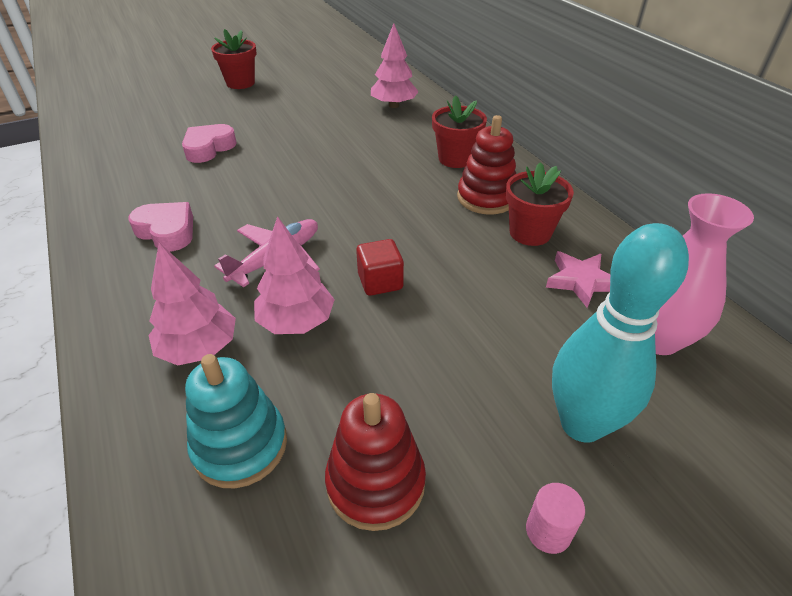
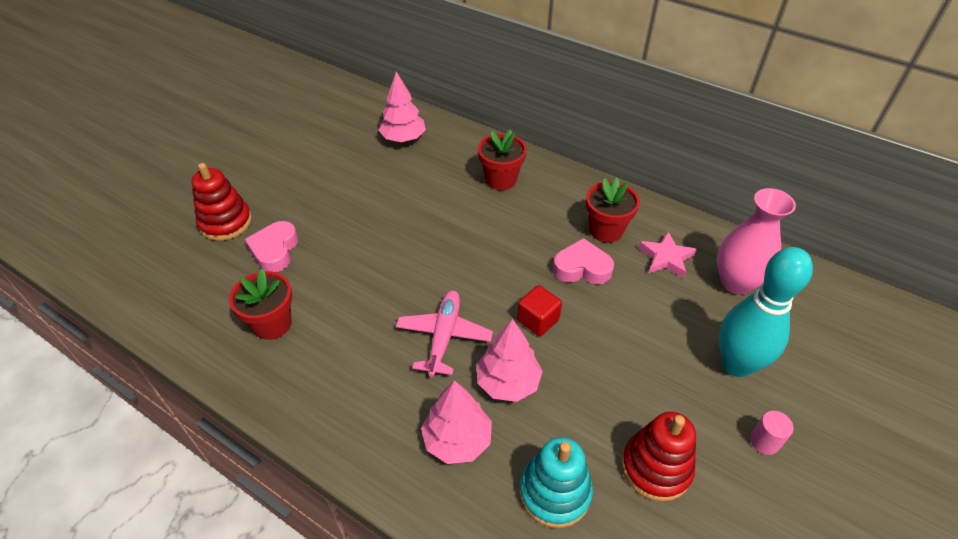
camera: 30 degrees left, 5 degrees up
pink heart [129,202,193,252] -> pink heart moved to [553,238,614,284]
red flower pot [211,29,256,89] -> red flower pot moved to [229,268,292,340]
red stacking toy [457,115,516,215] -> red stacking toy moved to [191,163,252,241]

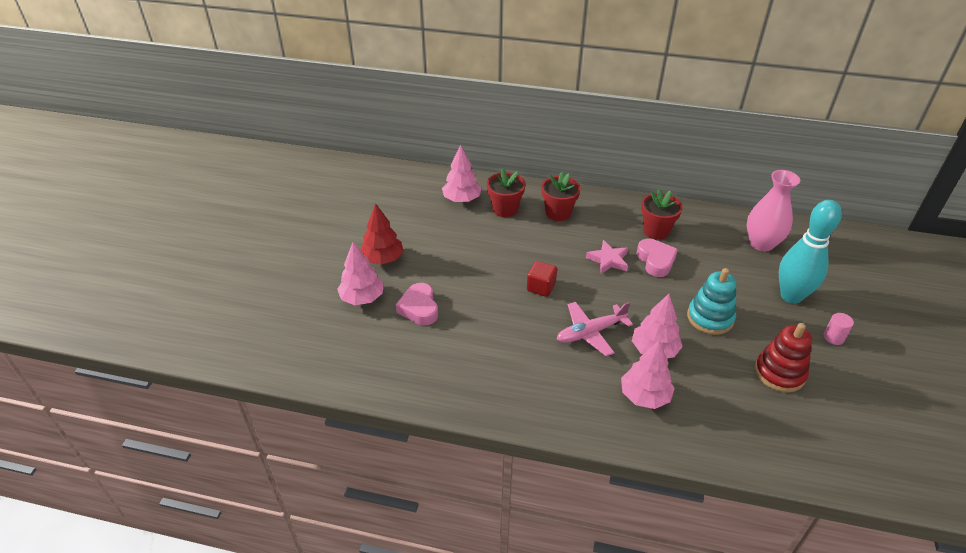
camera: 20 degrees left, 5 degrees down
red stacking toy [191,163,252,241] -> pink tree [337,242,384,305]
red flower pot [229,268,292,340] -> red flower pot moved to [487,168,525,217]
pink plane [396,290,493,377] -> pink plane turned 105 degrees counterclockwise [557,302,633,356]
red cube [517,285,562,336] -> red cube moved to [527,261,557,297]
turquoise stacking toy [520,437,593,528] -> turquoise stacking toy moved to [687,268,736,335]
pink heart [553,238,614,284] -> pink heart turned 90 degrees clockwise [636,239,678,277]
pink star [639,232,697,278] -> pink star moved to [586,240,628,274]
none -> red tree [361,203,404,265]

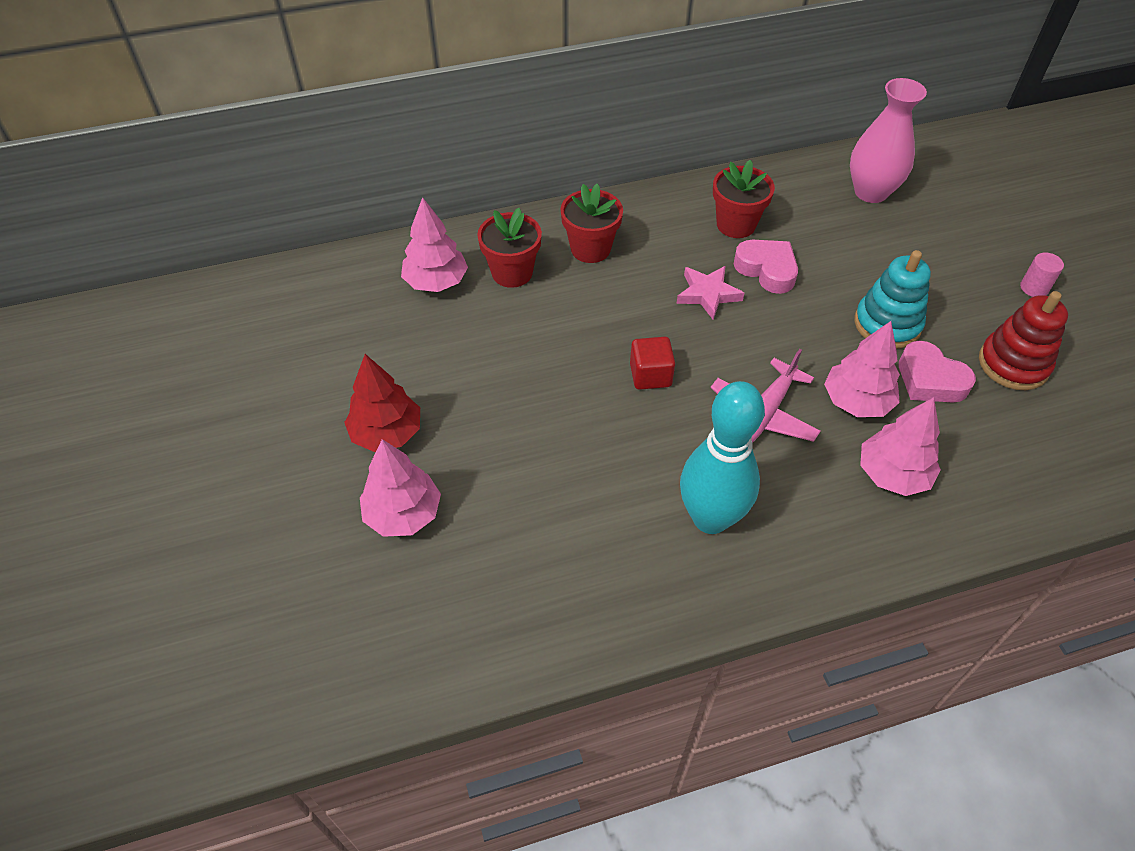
camera: 30 degrees left, 10 degrees up
pink heart [396,283,438,325] -> pink heart moved to [899,341,976,403]
turquoise bowling pin [779,200,842,304] -> turquoise bowling pin moved to [680,381,765,534]

